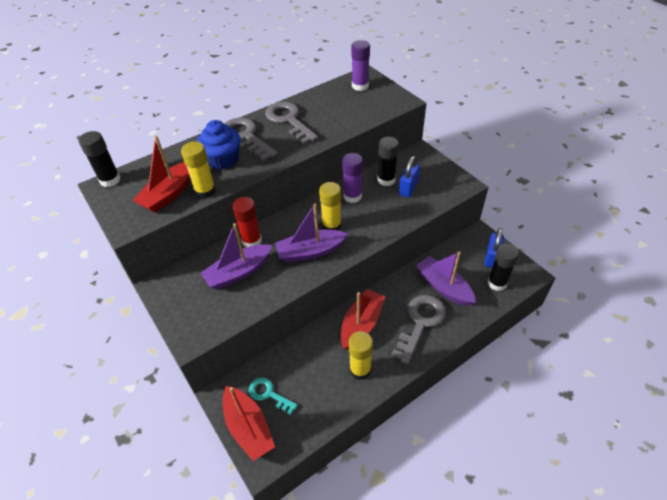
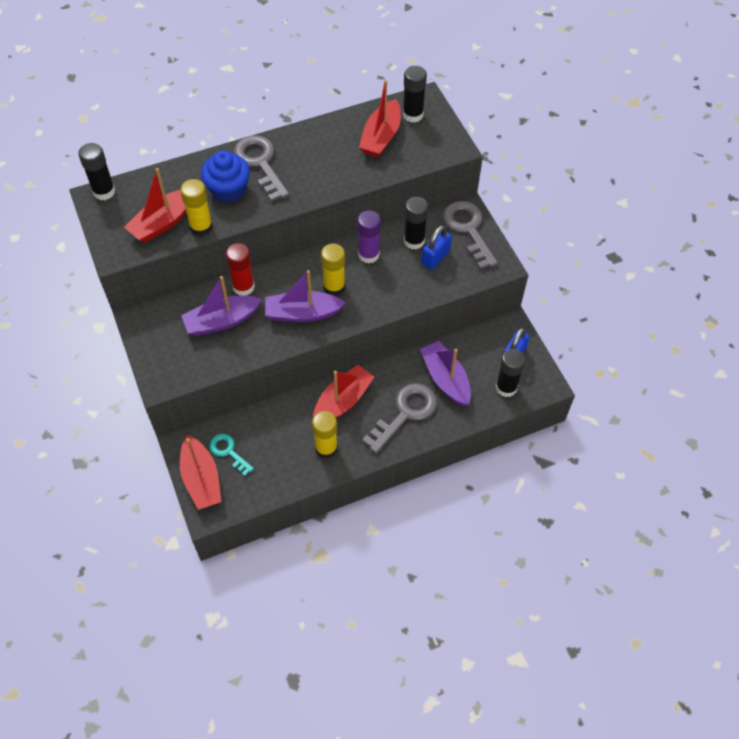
camera: 10 degrees right, 10 degrees up
grey key [265,102,318,144] -> grey key moved to [443,201,498,269]
purple glue stick [351,40,370,91] -> black glue stick [403,66,427,123]
none -> red boat [359,80,401,158]

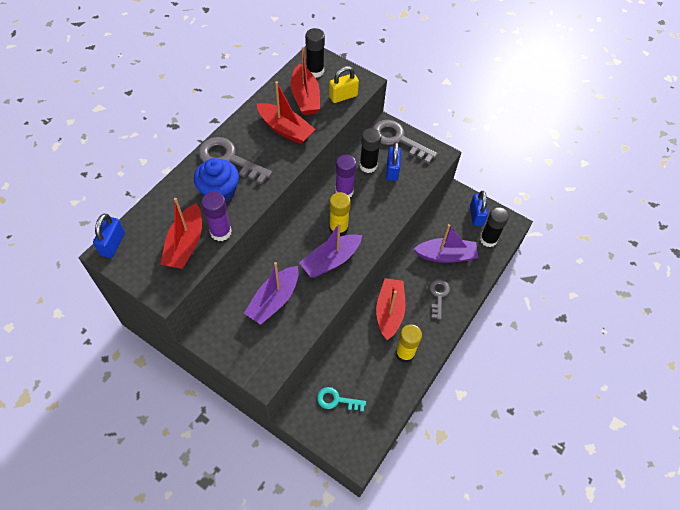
camera: 35 degrees left, 0 degrees up
black glue stick [78,143,115,200] -> blue padlock [93,214,125,258]
yellow glue stick [180,179,213,236] -> purple glue stick [201,192,232,241]
red boat [180,435,221,510] -> red boat moved to [257,81,315,144]
red glue stick [226,243,255,296] -> none
grey key [362,383,437,453] -> grey key [430,279,450,320], size x0.59
purple boat [420,341,471,406] -> purple boat turned 150 degrees clockwise [414,224,478,263]
none -> yellow padlock [329,66,359,103]

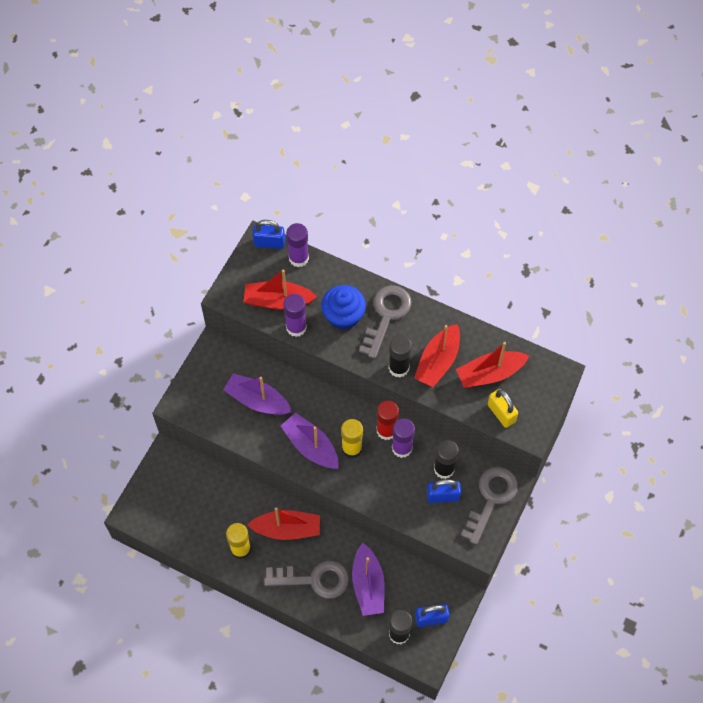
camera: 85 degrees right, 5 degrees up
black glue stick [305,28,325,78] -> black glue stick moved to [388,335,412,378]
turquoise key [317,387,366,412] -> none
grey key [430,279,450,320] -> grey key [264,561,349,599], size x1.70
none -> purple glue stick [286,223,309,267]
none -> red glue stick [377,401,399,440]

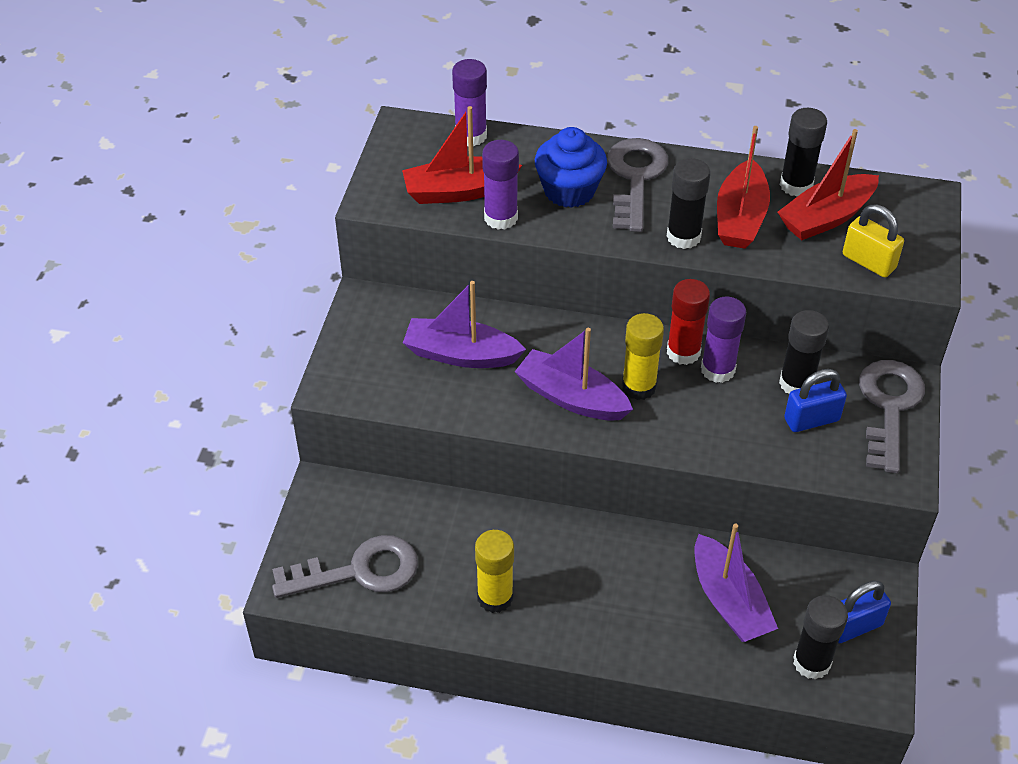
camera: 15 degrees left, 15 degrees down
red boat [247,507,320,540] -> none
blue padlock [253,220,285,249] -> none
grey key [264,561,349,599] -> grey key moved to [272,535,418,598]
none -> black glue stick [780,108,827,196]

